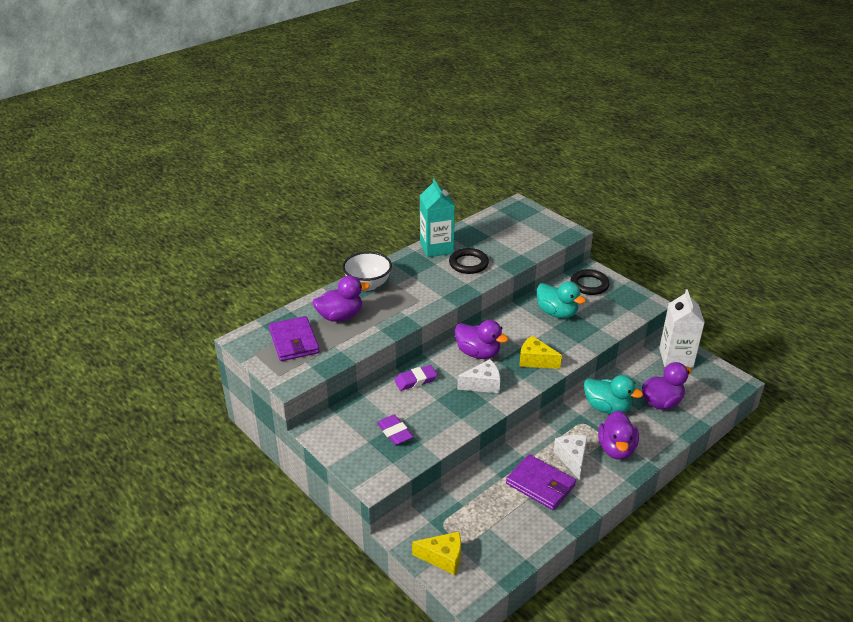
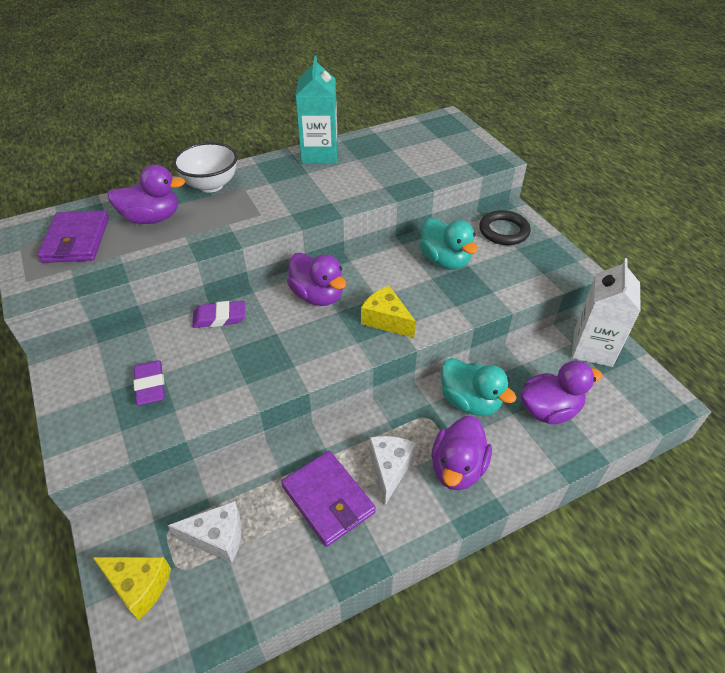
camera: 15 degrees right, 10 degrees up
black ring [449,248,489,274] -> none
white cheese [457,359,500,393] -> white cheese moved to [168,501,241,563]

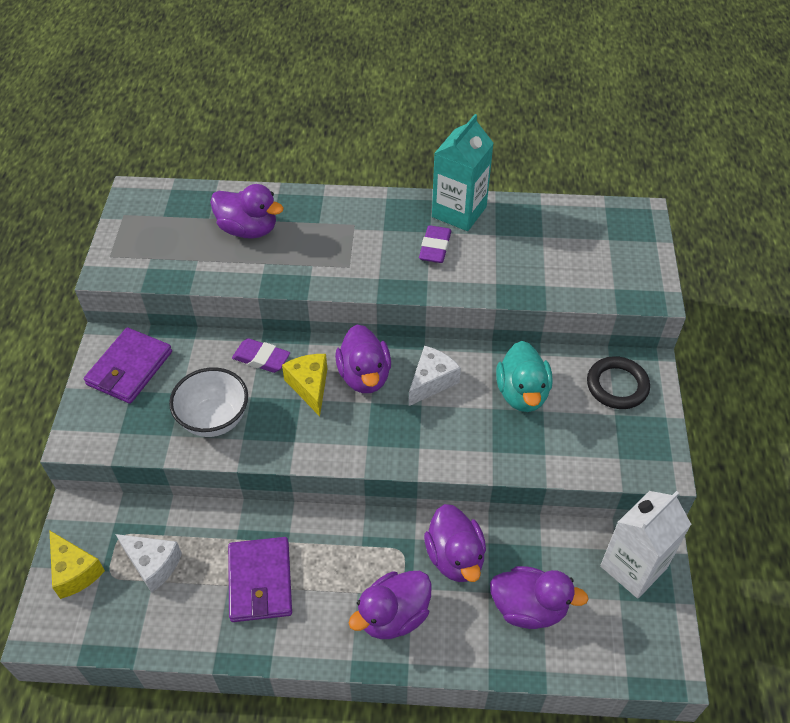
camera: 30 degrees right, 5 degrees up
purple wallet [37,210,109,263] -> purple wallet moved to [84,328,172,404]
purple eraser [133,360,165,406] -> purple eraser moved to [419,225,452,263]
white bowl [173,142,238,192] -> white bowl moved to [169,367,248,437]
yellow cheese [361,286,416,338] -> yellow cheese moved to [282,354,327,416]
white cheese [369,436,417,505] -> white cheese moved to [409,346,461,406]
turquoise duck [441,358,517,416] -> purple duck [424,504,486,582]

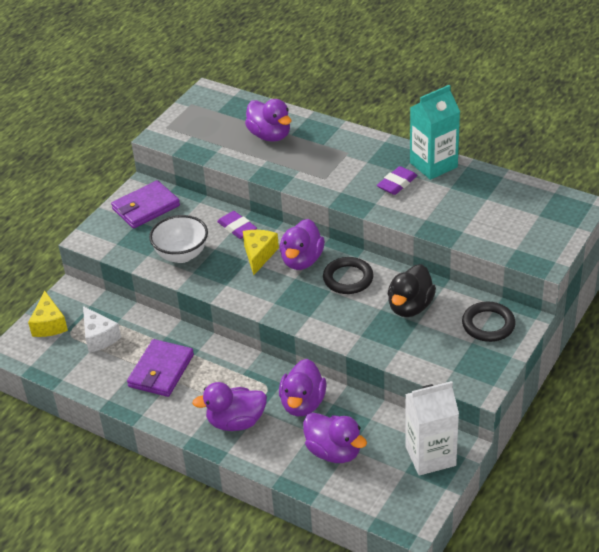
camera: 30 degrees right, 10 degrees down
white cheese [409,346,461,406] -> black ring [323,257,374,294]
turquoise duck [496,341,553,412] -> black duck [388,264,436,317]

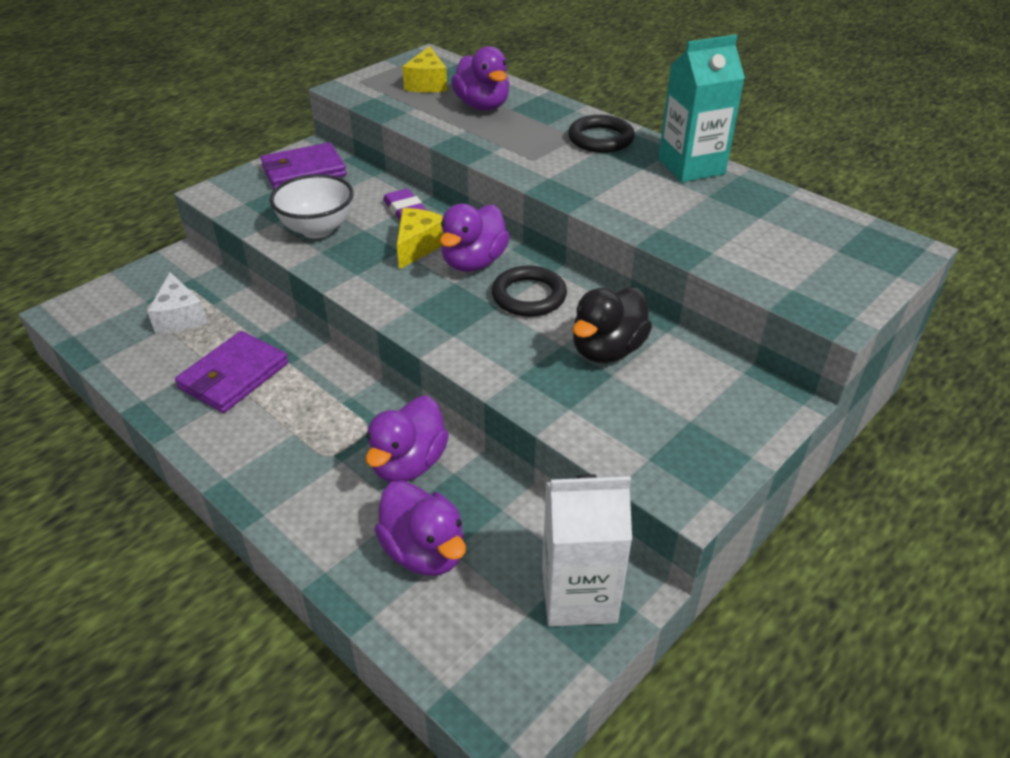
camera: 10 degrees right, 0 degrees up
yellow cheese [28,291,68,337] -> yellow cheese moved to [402,46,447,93]
purple duck [192,382,267,431] -> none
purple eraser [377,166,418,195] -> none
black ring [462,301,516,342] -> black ring moved to [568,115,635,153]

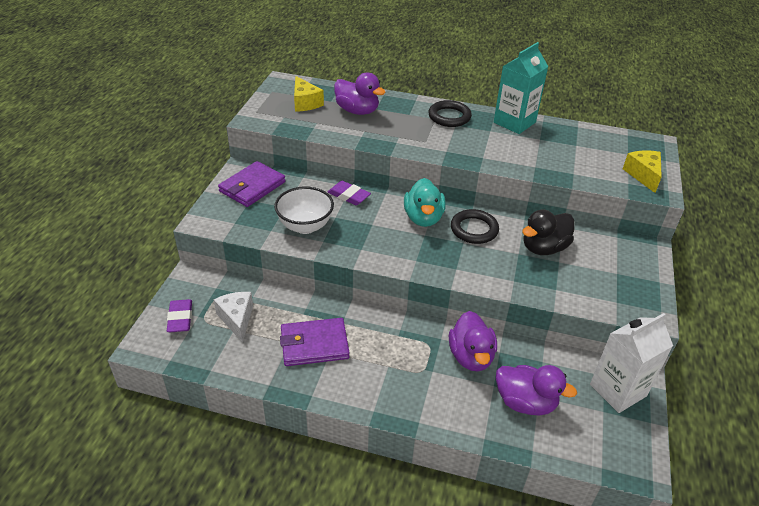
camera: 30 degrees left, 0 degrees up
white cheese [147,272,208,334] -> white cheese turned 150 degrees counterclockwise [214,292,253,343]
purple wallet [175,331,288,413] -> purple wallet turned 75 degrees clockwise [280,318,350,366]
yellow cheese [397,208,443,269] -> yellow cheese moved to [623,150,662,193]
purple duck [439,204,510,272] -> turquoise duck [404,178,446,227]
black duck [573,287,652,363] -> black duck turned 45 degrees clockwise [522,210,575,255]
none -> purple eraser [167,299,192,332]

